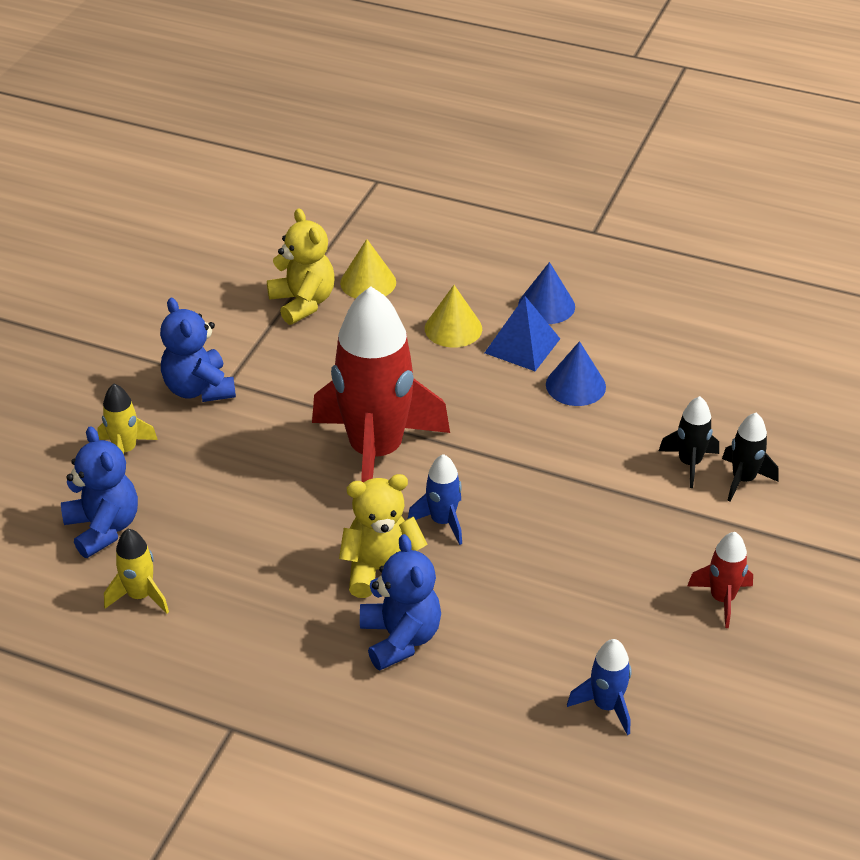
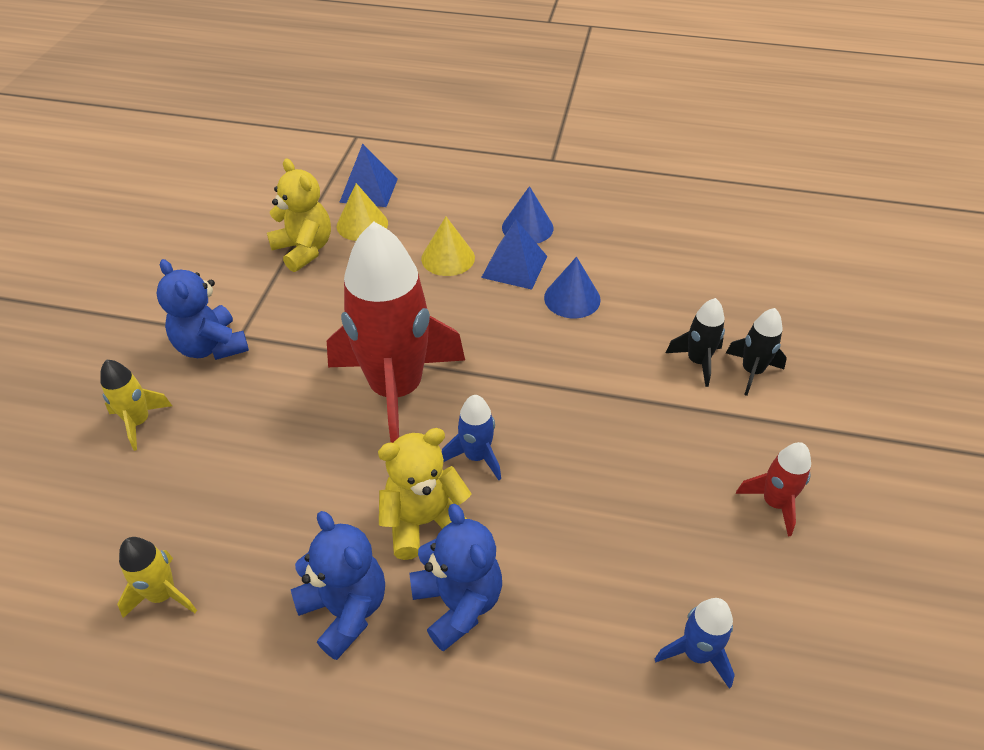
camera: 10 degrees left, 5 degrees up
blue teddy bear [61,426,138,558] -> blue teddy bear moved to [291,511,385,660]
none -> blue pyramid [339,144,398,207]

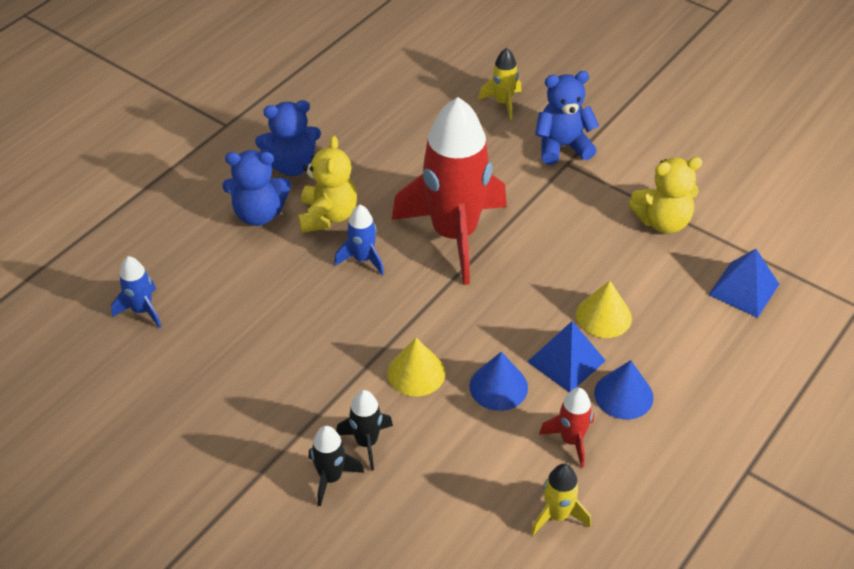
camera: 115 degrees right, 0 degrees up
yellow rocket [117,537,197,618] -> yellow rocket moved to [531,464,591,535]
yellow cone [337,183,388,241] -> yellow cone moved to [387,338,445,397]
red rocket [736,442,811,537] -> red rocket moved to [539,388,594,468]

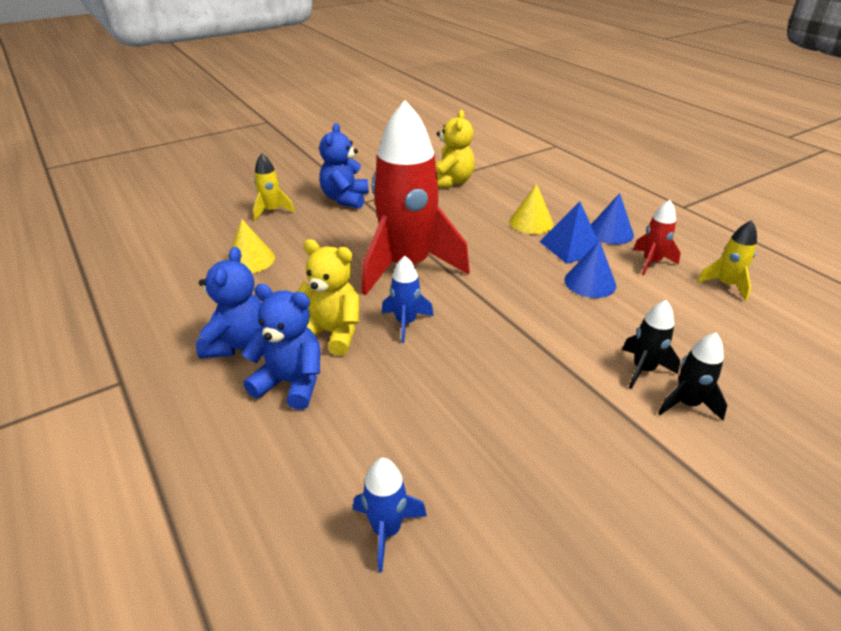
camera: 70 degrees left, 10 degrees down
blue teddy bear [222,150,291,226] -> blue teddy bear turned 90 degrees counterclockwise [242,284,320,410]
yellow cone [387,338,445,397] -> yellow cone moved to [227,219,275,273]
blue pyramid [708,249,779,318] -> none

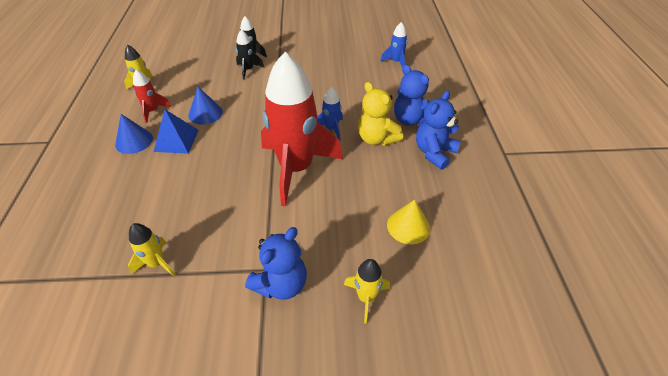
camera: 150 degrees left, 10 degrees up
yellow teddy bear [435,110,475,188] -> yellow rocket [128,223,175,276]
yellow cone [509,184,554,234] -> none

